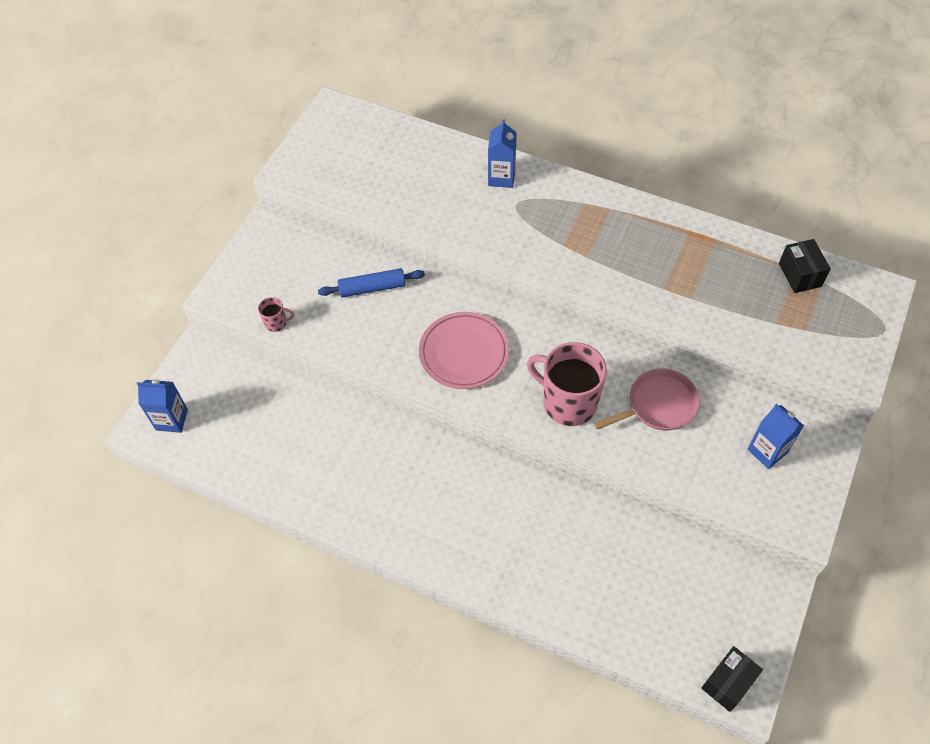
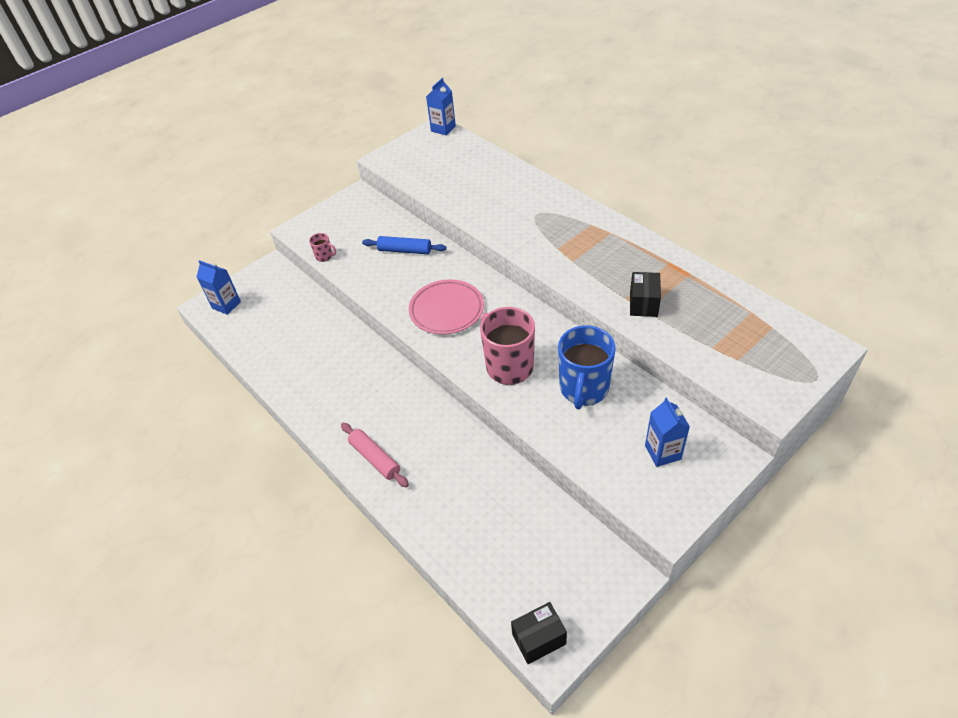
camera: 25 degrees right, 10 degrees down
blue carton [488,119,517,188] -> blue carton moved to [426,78,456,135]
pink pan [594,368,700,430] -> blue mug [558,325,616,409]
black box [779,239,831,293] -> black box moved to [630,272,661,317]
none -> pink rolling pin [341,423,409,487]

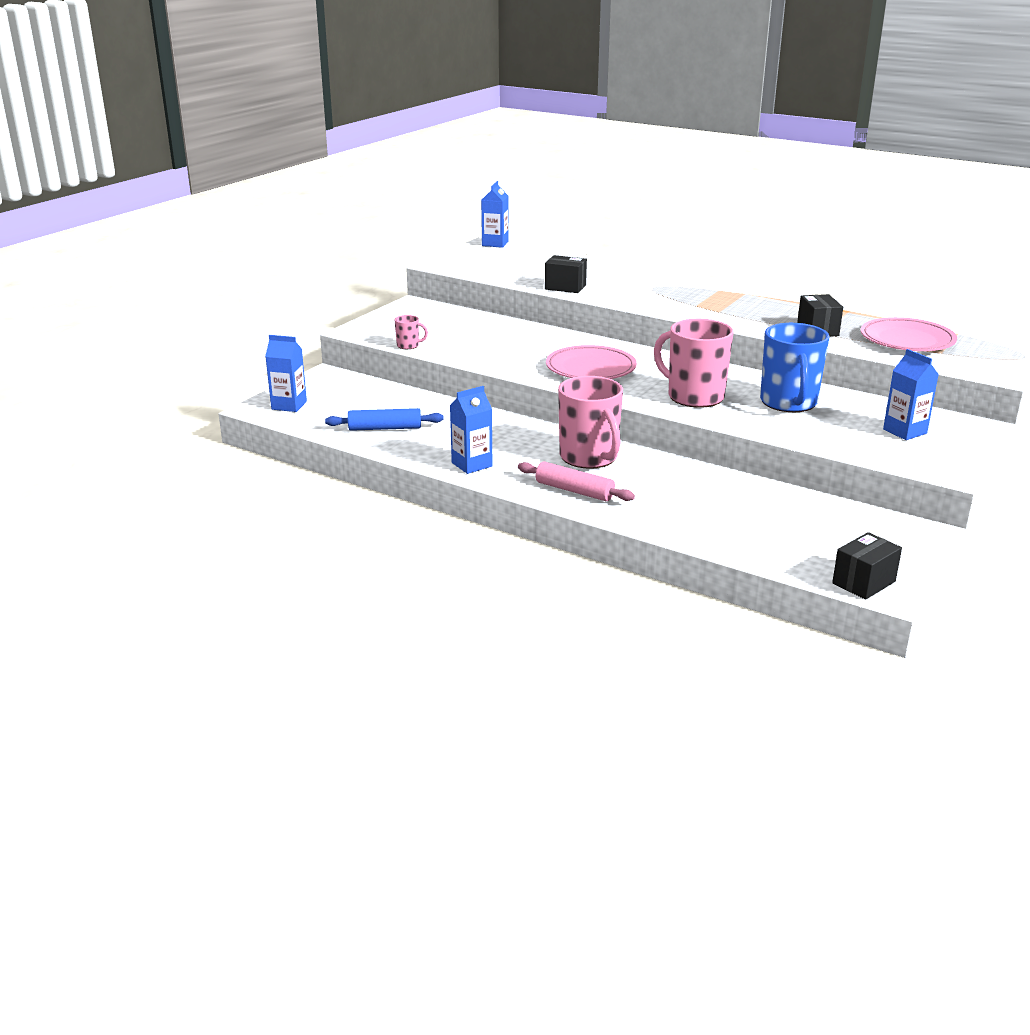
camera: 20 degrees left, 20 degrees down
blue rolling pin [362,236,446,254] -> blue rolling pin moved to [325,408,444,431]
none -> blue carton [450,386,493,474]
none -> black box [545,255,587,293]
none -> pink mug [558,376,623,469]
none -> pink plate [861,317,957,351]

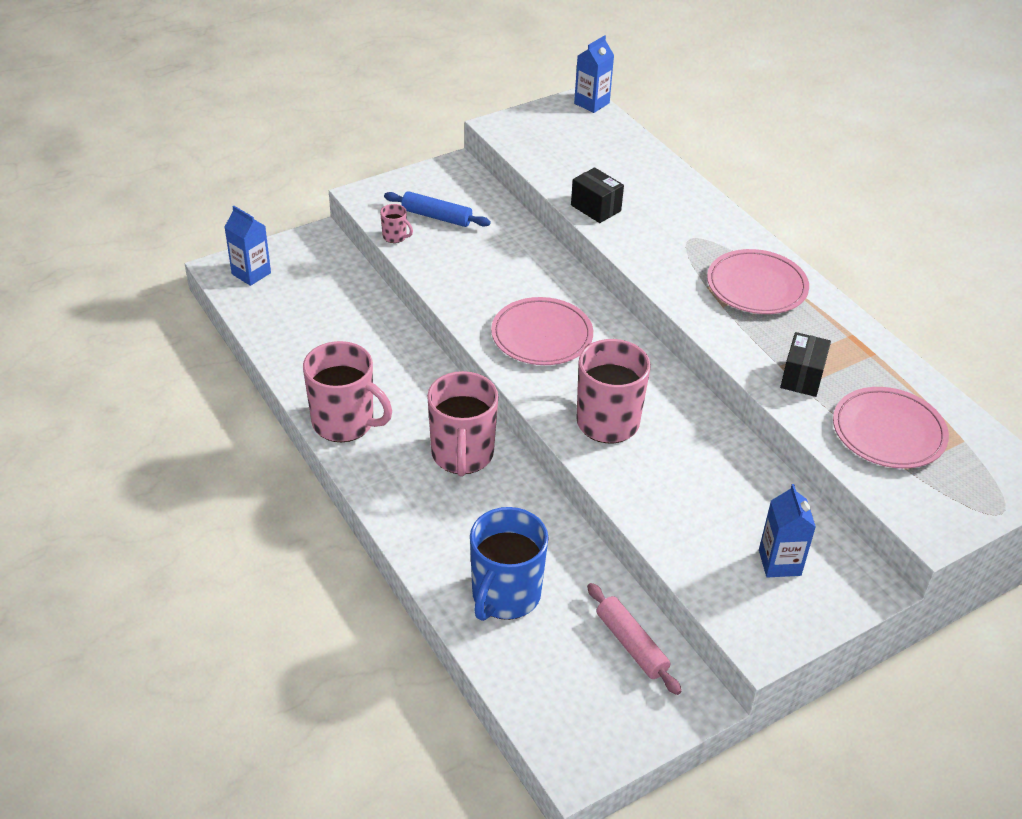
camera: 25 degrees right, 15 degrees up
blue rolling pin [325,408,444,431] -> blue rolling pin moved to [384,191,491,227]
blue carton [450,386,493,474] -> pink mug [303,341,392,442]
pink rolling pin [518,462,635,501] -> pink rolling pin moved to [587,583,681,695]
blue mug [760,323,829,412] -> blue mug moved to [470,507,548,621]
black box [832,532,902,600] -> none
none -> pink plate [707,249,809,314]

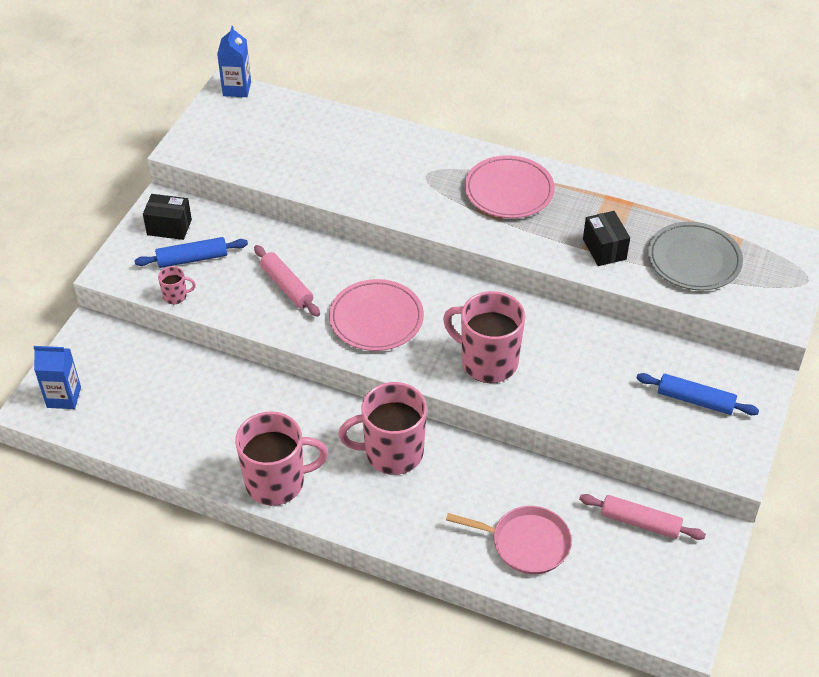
camera: 35 degrees left, 5 degrees up
pink mug [427,371,498,477] -> pink mug turned 120 degrees clockwise [338,382,427,475]
blue mug [470,507,548,621] -> pink pan [446,506,572,574]
black box [571,167,624,223] -> black box moved to [143,194,192,240]
blue carton [759,484,816,577] -> blue rolling pin [636,373,759,415]
pink plate [833,387,949,469] -> grey plate [648,222,743,291]
none -> pink rolling pin [254,245,320,317]

